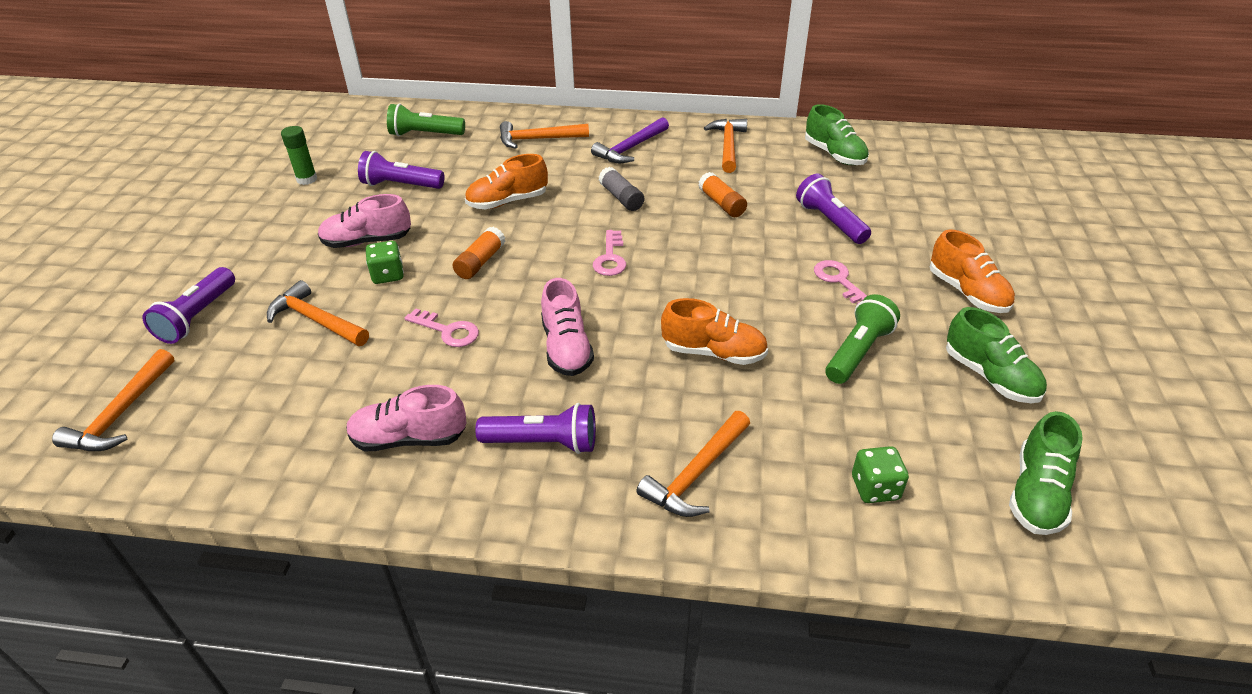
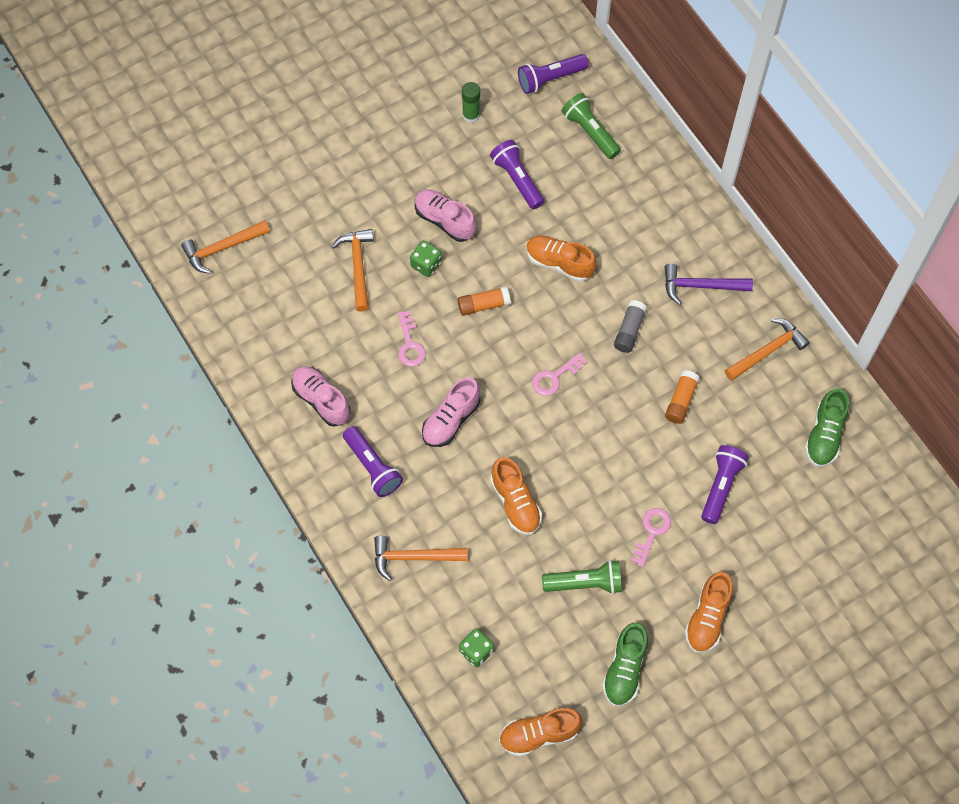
camera: 50 degrees right, 25 degrees up
purple flashlight [142,267,235,344] -> purple flashlight moved to [518,54,589,94]
orange hammer [500,121,589,149] -> none
green shoe [1009,411,1083,535] -> orange shoe [499,708,582,757]

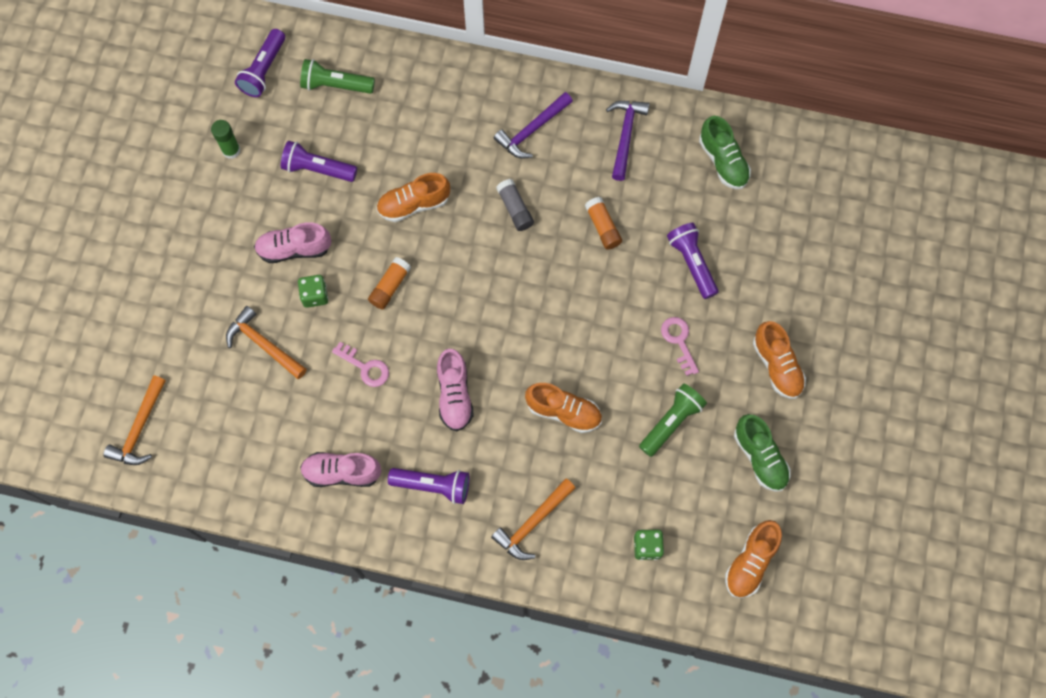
camera: 45 degrees left, 5 degrees up
pink key [532,353,587,396] -> none
orange hammer [725,318,810,381] -> purple hammer [606,101,650,181]

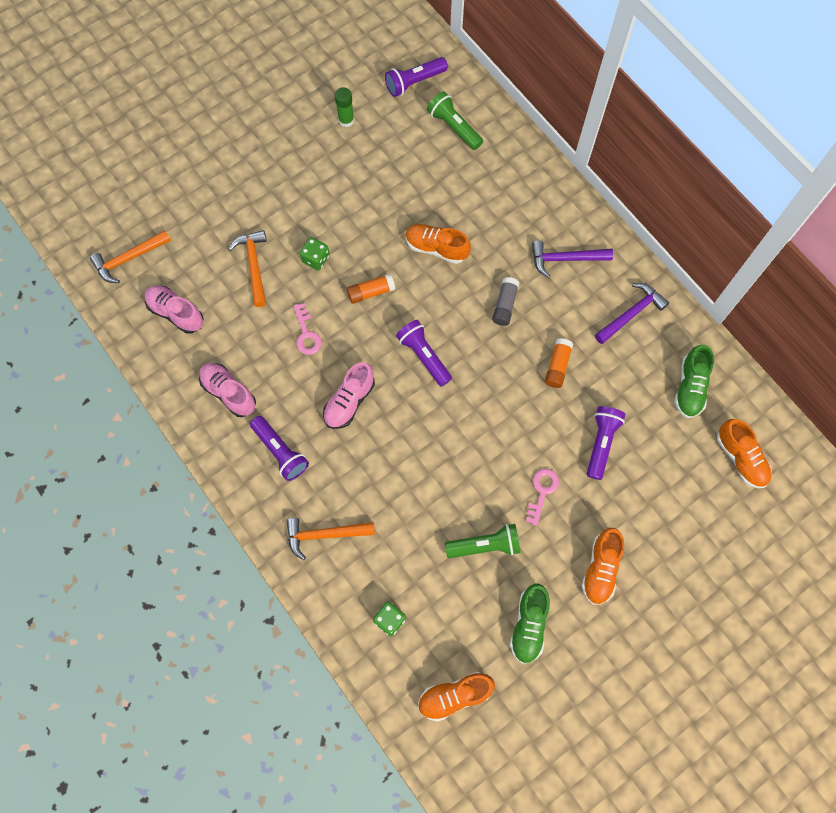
camera: 40 degrees right, 0 degrees up
pink shoe [254,222,331,263] -> pink shoe moved to [145,286,204,334]
purple flashlight [281,141,357,182] -> purple flashlight moved to [396,320,452,387]
orange shoe [525,383,602,433] -> orange shoe moved to [717,419,772,488]

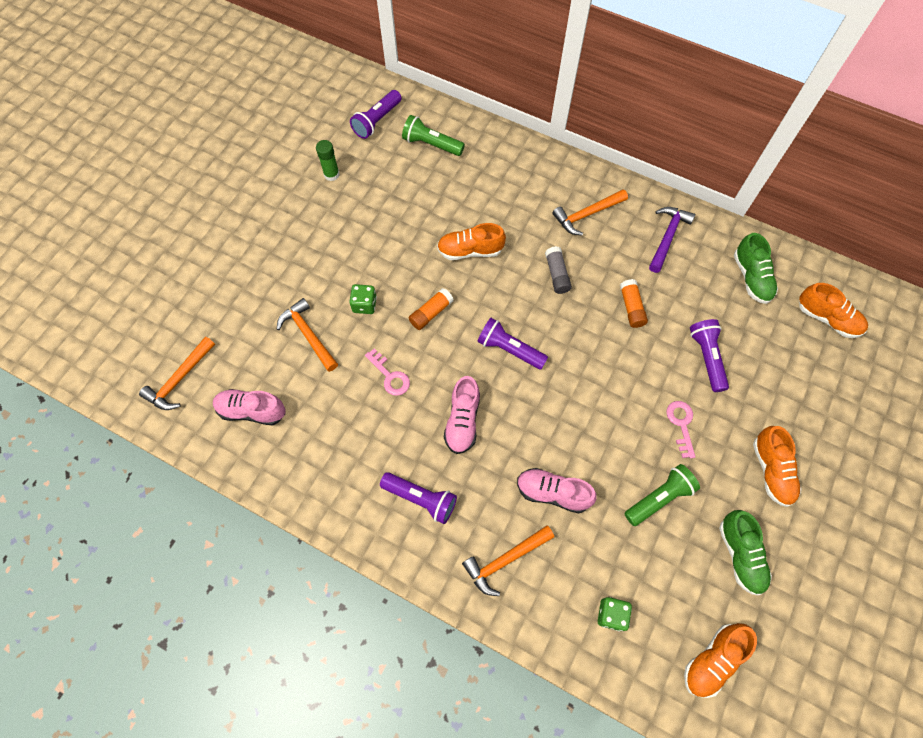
camera: 25 degrees left, 5 degrees down
pink shoe [199,363,256,417] -> pink shoe moved to [517,468,597,513]
purple hammer [532,240,613,278] -> orange hammer [552,189,628,236]

